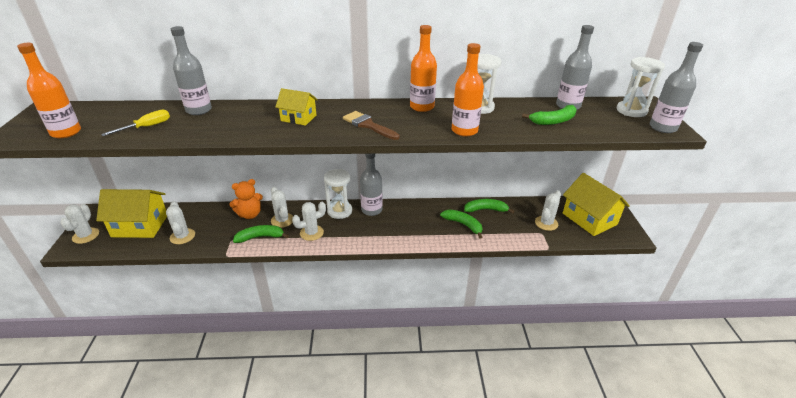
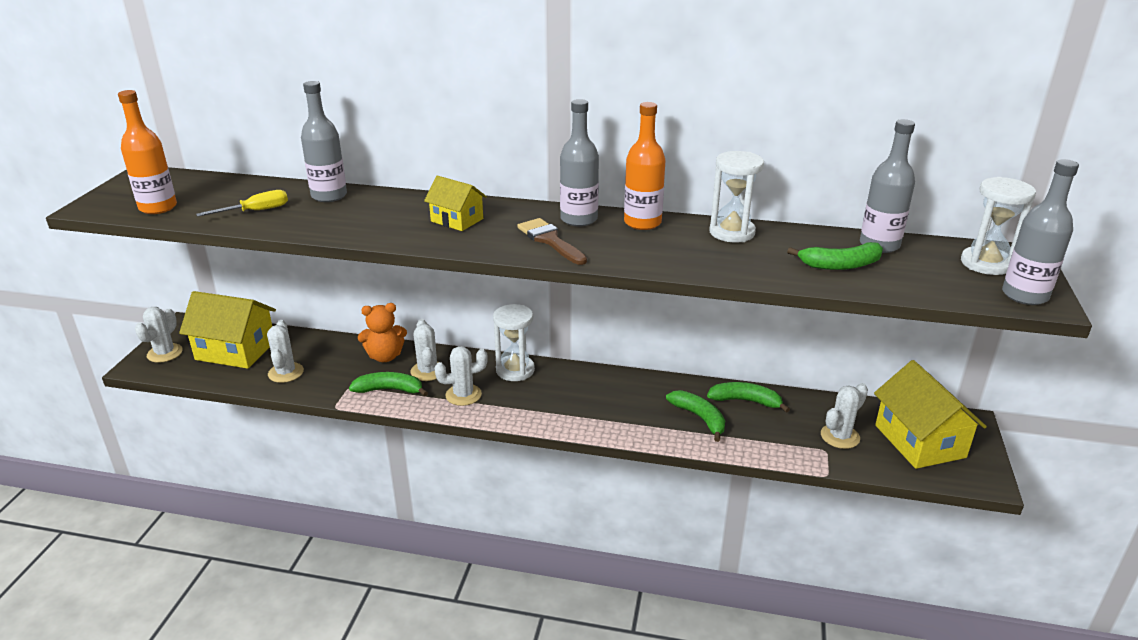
camera: 15 degrees right, 5 degrees down
grey bottle [360,154,383,216] -> grey bottle moved to [560,99,599,226]
orange bottle [452,43,484,137] -> none

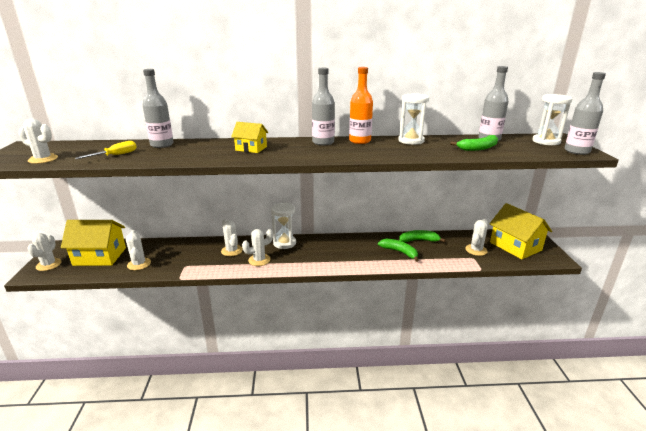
camera: 15 degrees left, 5 degrees down
orange bottle [118,90,177,214] -> white cactus [18,118,58,164]
green banana [349,372,428,396] -> none
orange teddy bear [358,303,407,362] -> none
brown brush [517,218,587,265] -> none

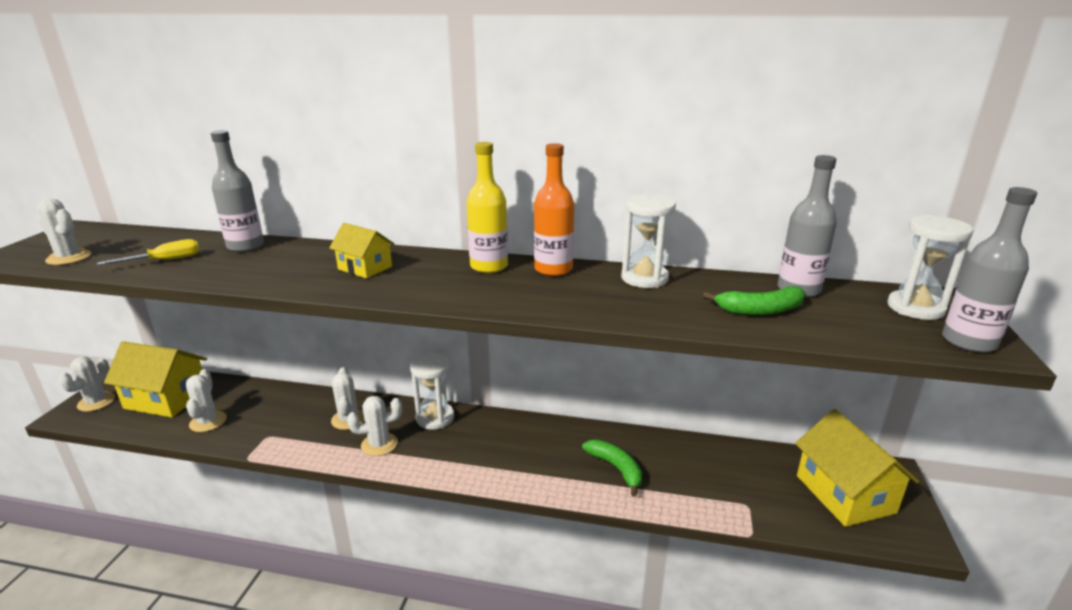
camera: 15 degrees right, 0 degrees up
grey bottle [312,68,335,146] -> yellow bottle [466,142,508,273]
green banana [399,230,446,242] -> none
white cactus [465,219,488,256] -> none

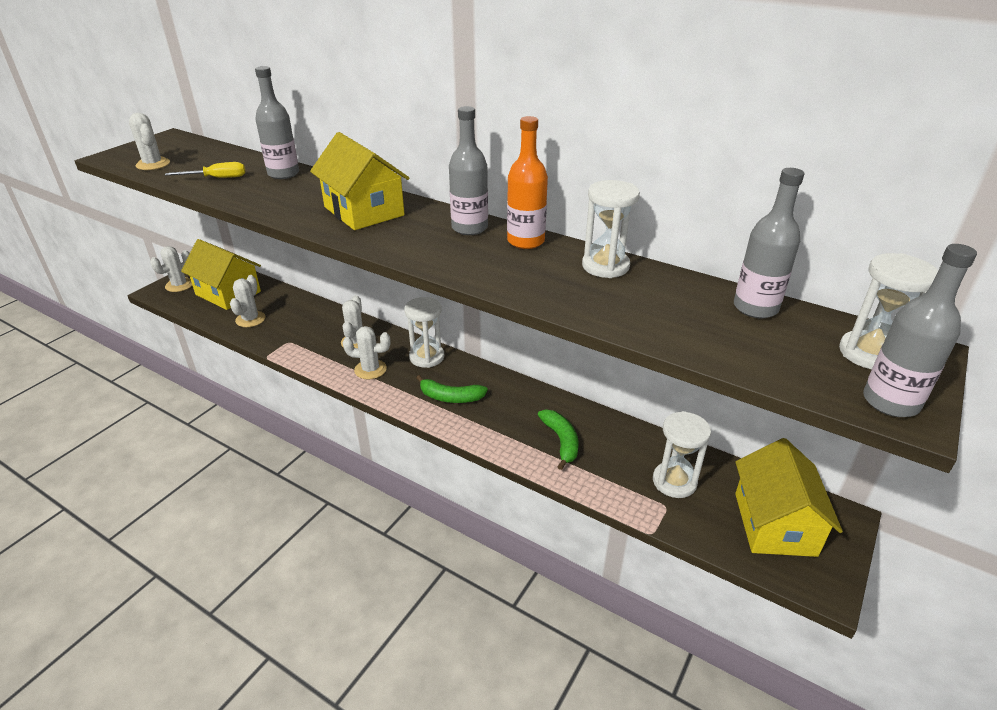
camera: 20 degrees right, 10 degrees up
yellow house [329,223,394,278] -> yellow house [310,132,409,230], size x1.75
yellow bottle [466,142,508,273] -> grey bottle [449,106,488,235]
green banana [703,286,805,315] -> green banana moved to [416,375,488,403]
none -> white hourglass [653,411,711,498]

